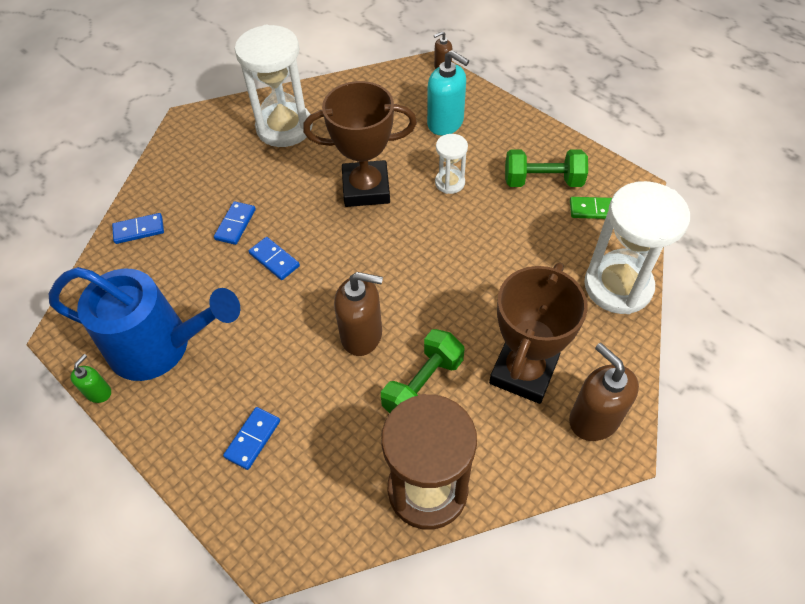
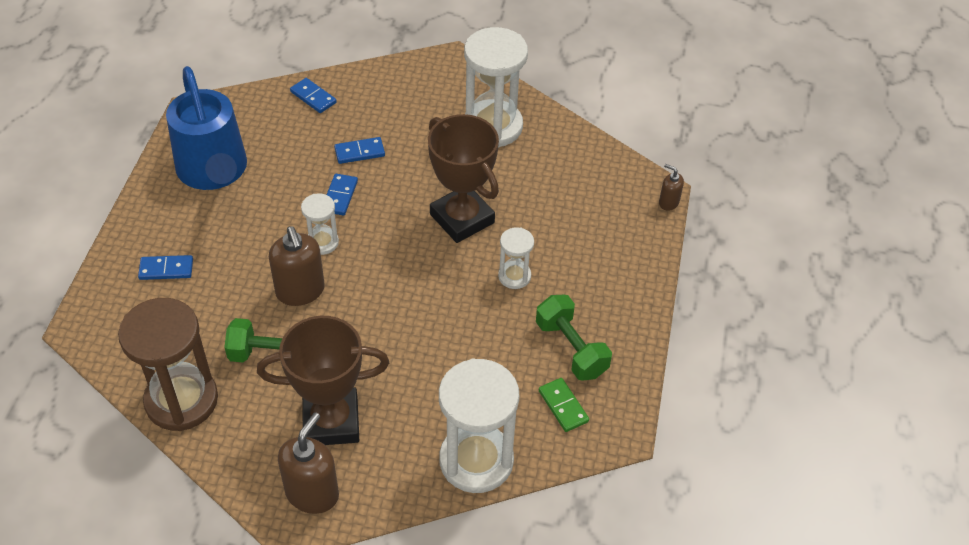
camera: 55 degrees right, 5 degrees down
green soap dispenser [70,354,111,403] -> none
turquoise soap dispenser [427,50,469,136] -> none
none -> white hourglass [301,193,339,255]

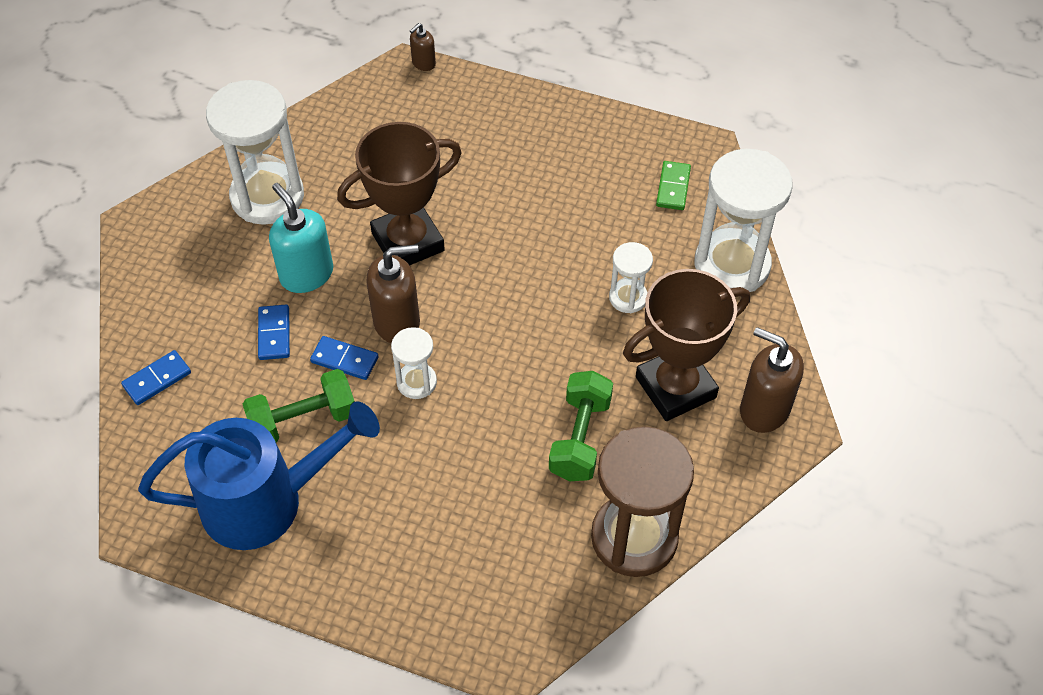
camera: 80 degrees left, 5 degrees up
blue domino [138,255,193,280] -> none
brown trophy [257,316,389,445] -> brown trophy turned 60 degrees clockwise [623,269,750,421]
brown soap dispenser [269,226,325,306] -> brown soap dispenser moved to [366,244,420,343]
white hourglass [498,227,534,289] -> white hourglass moved to [609,242,653,313]
green dumbbell [536,295,612,381] -> green dumbbell moved to [243,369,355,443]
green domino [539,378,589,432] -> green domino turned 60 degrees counterclockwise [656,161,691,210]
none -> turquoise soap dispenser [269,183,333,293]

